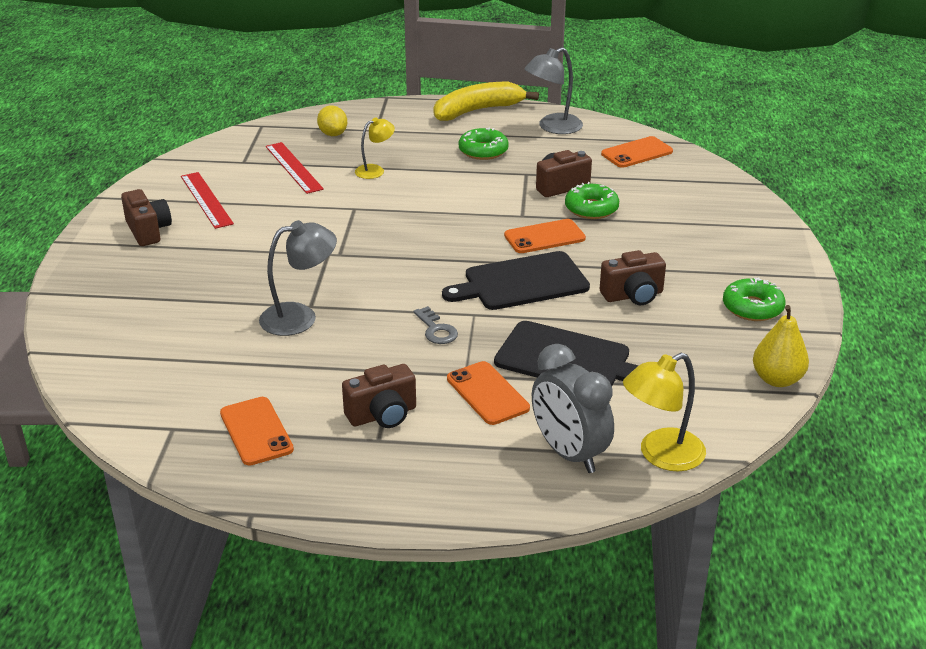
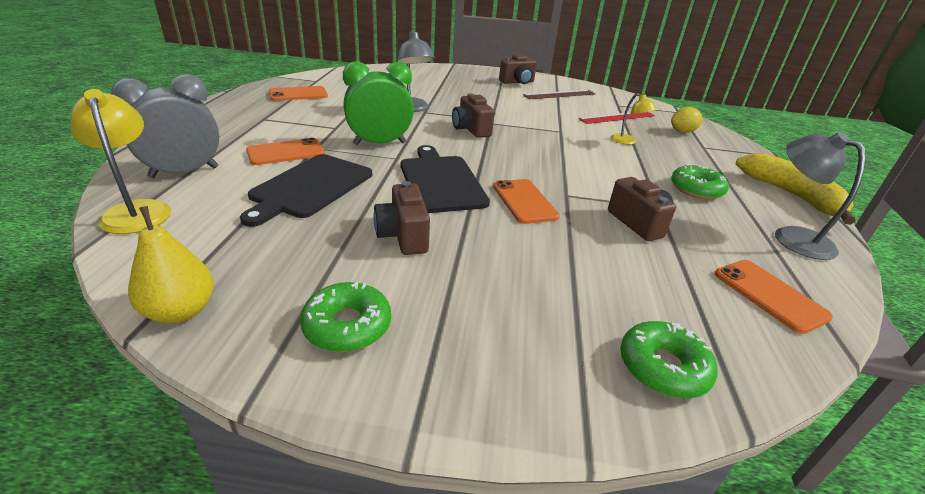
camera: 90 degrees right, 0 degrees up
red ruler [181,172,234,229] -> brown ruler [523,90,596,99]
brown camera [342,364,416,428] -> brown camera moved to [452,93,495,138]
grey key [413,306,458,344] -> green clock [343,61,414,145]
green donut [565,182,619,219] -> green donut moved to [620,321,717,398]

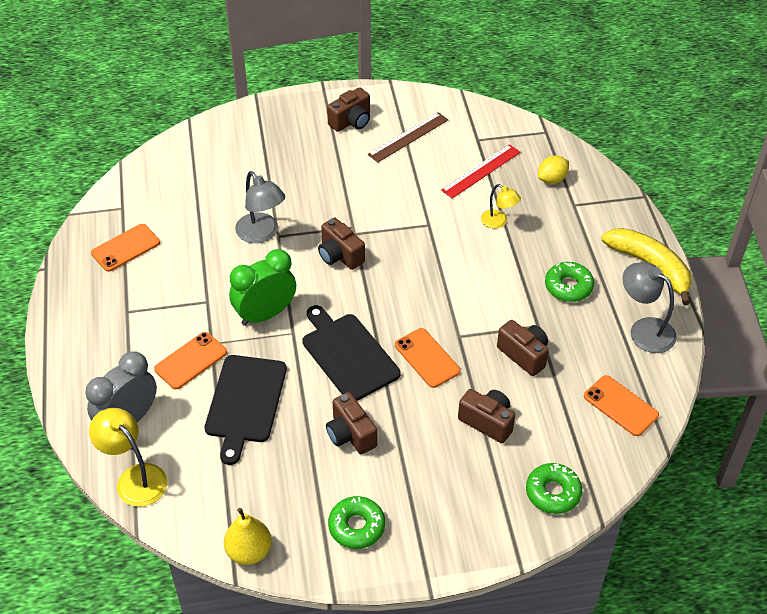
camera: 15 degrees left, 15 degrees up
none -> brown camera [458,389,515,443]

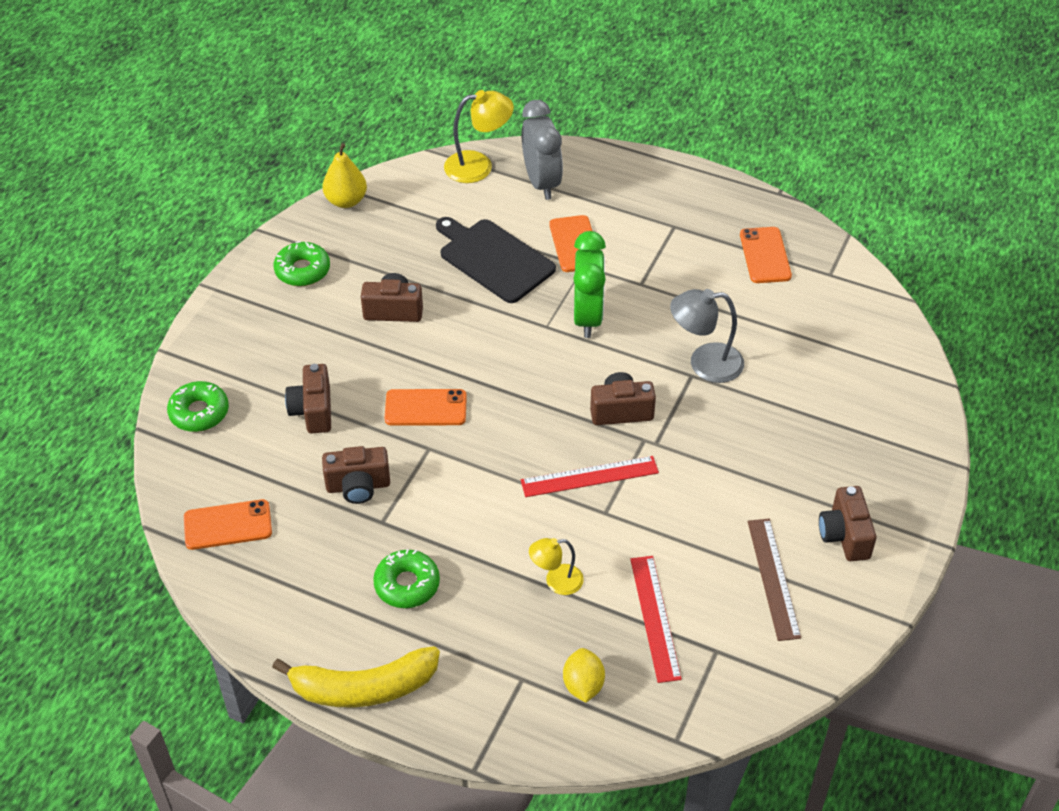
camera: 125 degrees right, 0 degrees up
black cutting board [302,305,401,401] -> none
brown camera [458,389,515,443] -> brown camera turned 105 degrees clockwise [285,364,331,434]
grey lamp [623,262,677,353] -> none
none -> red ruler [521,456,659,497]

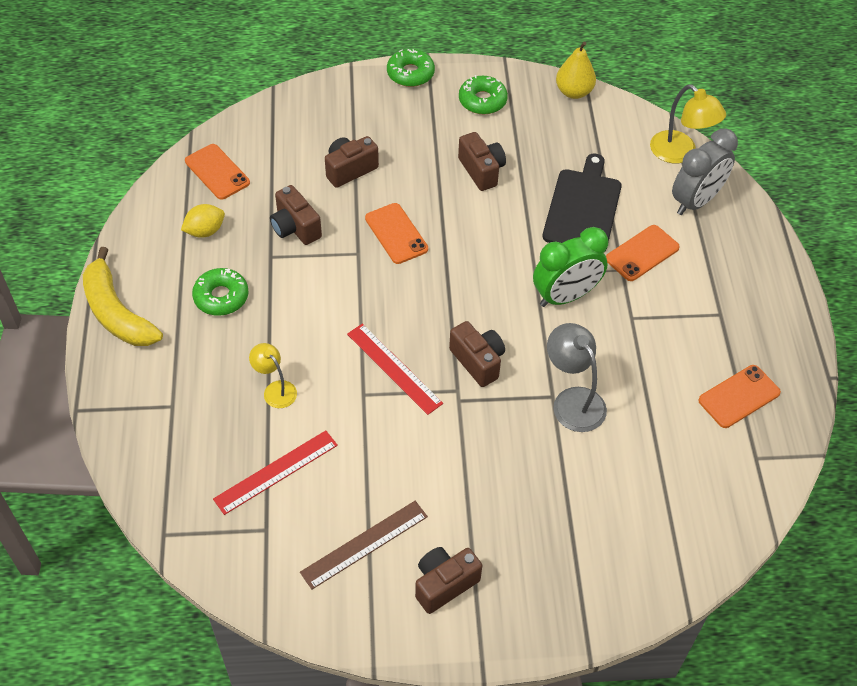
camera: 60 degrees right, 5 degrees up
green donut [167,381,229,432] -> green donut moved to [387,49,435,87]
yellow lemon [563,648,605,703] -> yellow lemon moved to [181,204,225,238]

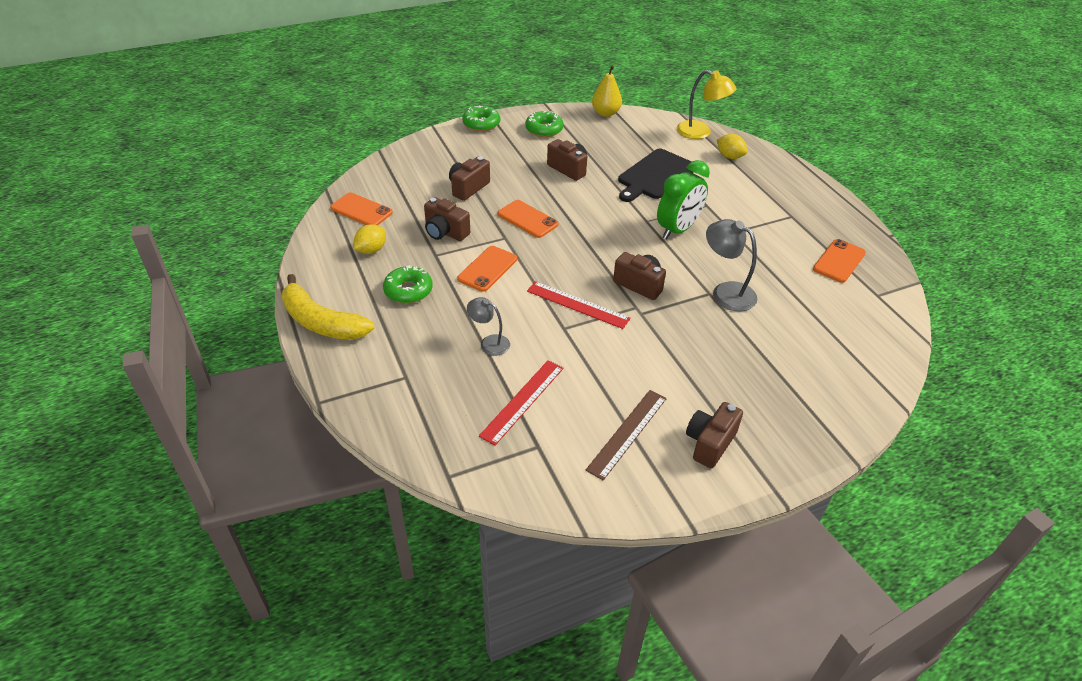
camera: 20 degrees left, 10 degrees down
yellow lamp [249,343,297,408] -> grey lamp [467,297,510,356]
black cutting board [543,153,622,250] -> black cutting board turned 135 degrees counterclockwise [618,148,694,202]
orange phone [606,225,680,281] -> orange phone moved to [457,246,517,292]
grey clock [672,129,738,215] -> yellow lemon [717,134,748,159]

